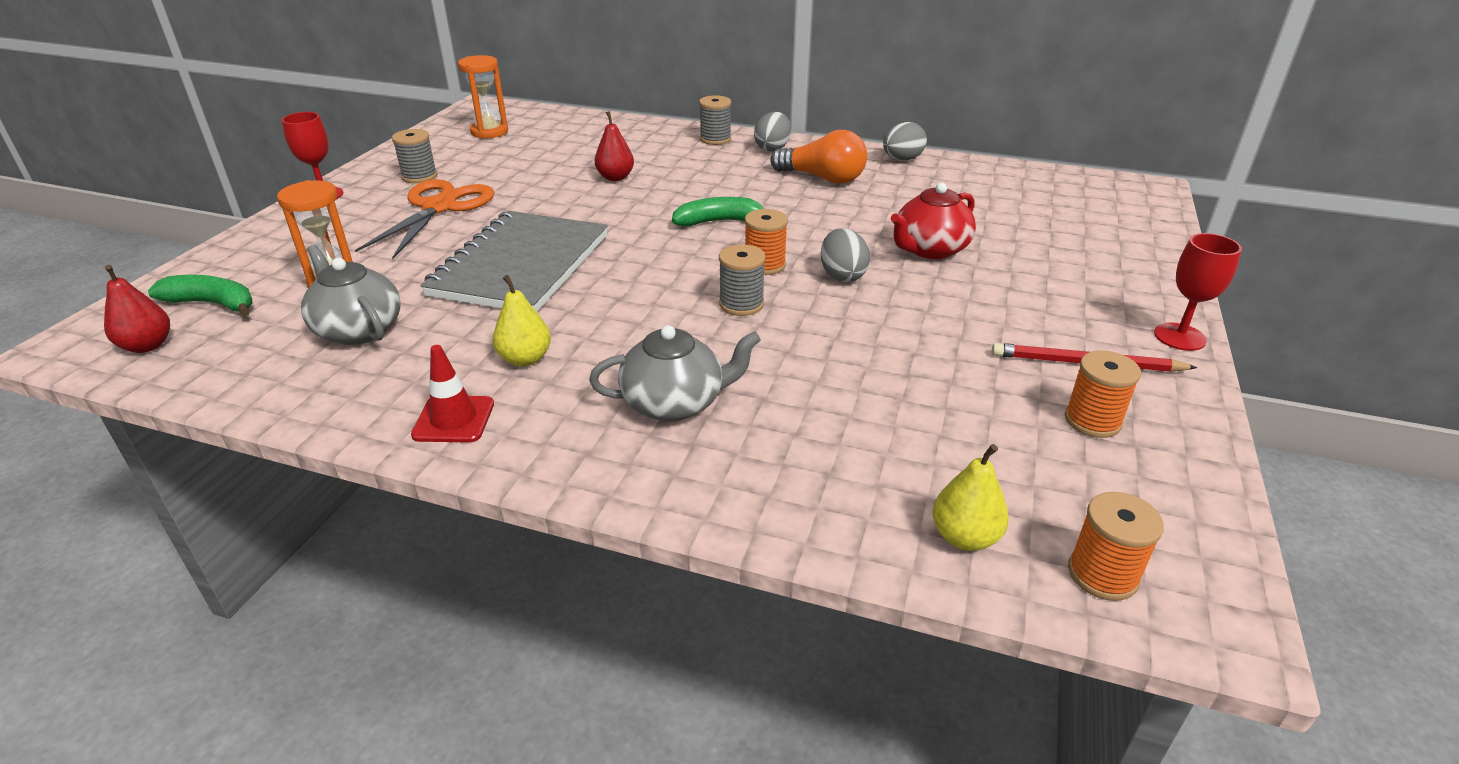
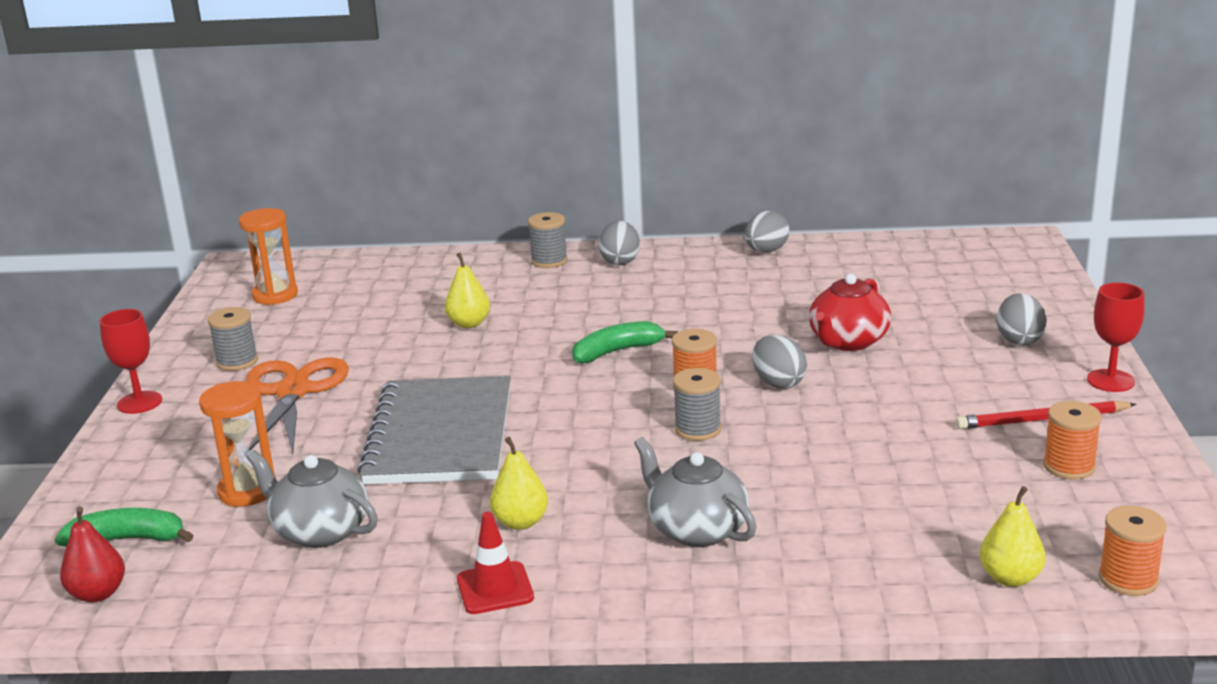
camera: 15 degrees left, 10 degrees down
grey teapot [589,325,761,422] -> grey teapot turned 105 degrees counterclockwise [634,437,756,547]
red pear [595,111,634,181] -> yellow pear [445,252,490,328]
orange light bulb [770,130,867,184] -> none
none -> grey egg [997,293,1047,346]

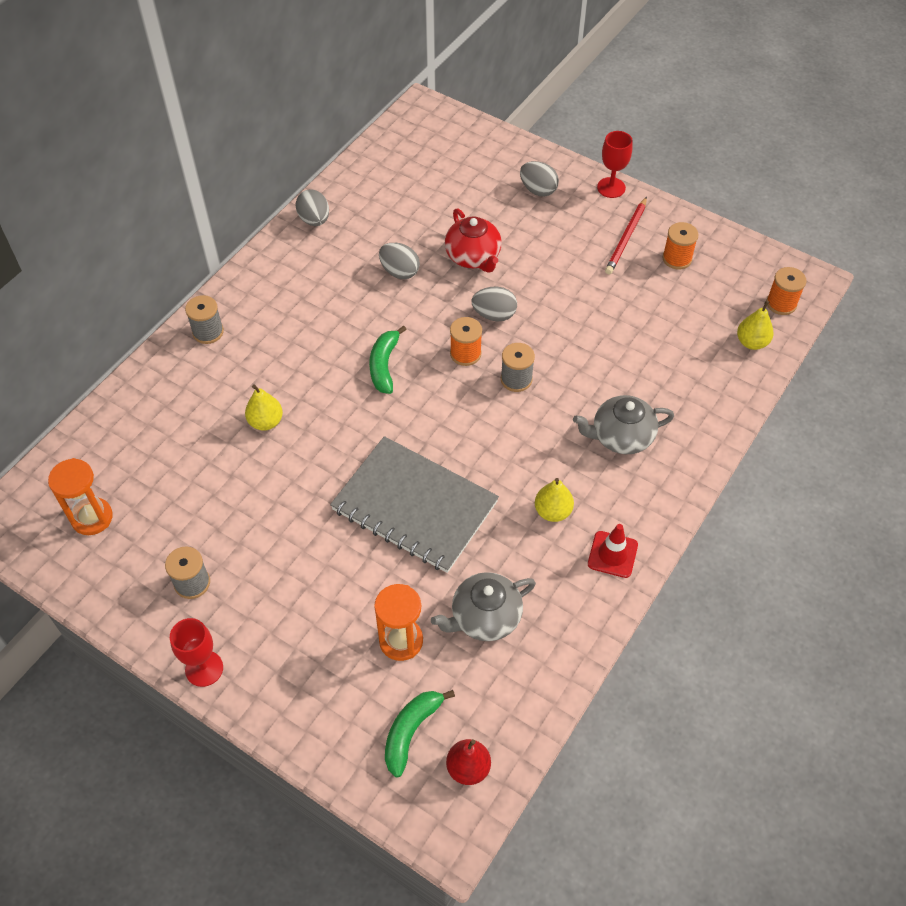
camera: 60 degrees left, 30 degrees up
orange scissors [246,357,349,454] -> none
grey egg [599,221,640,265] -> grey egg moved to [379,243,420,279]

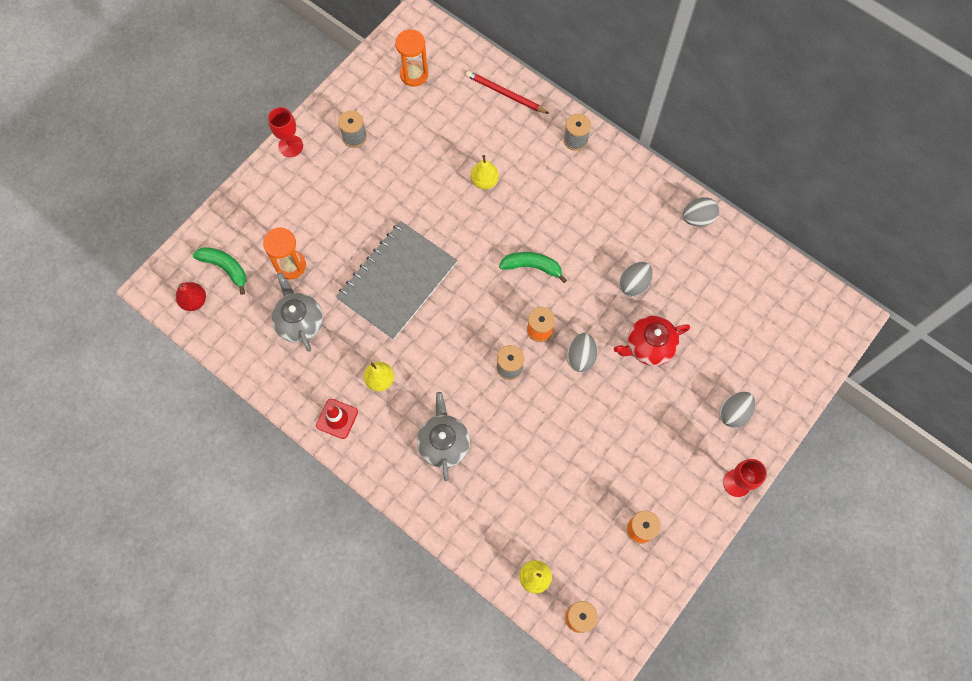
camera: 95 degrees right, 15 degrees up
red pencil [605,197,647,275] -> red pencil moved to [466,71,549,114]

